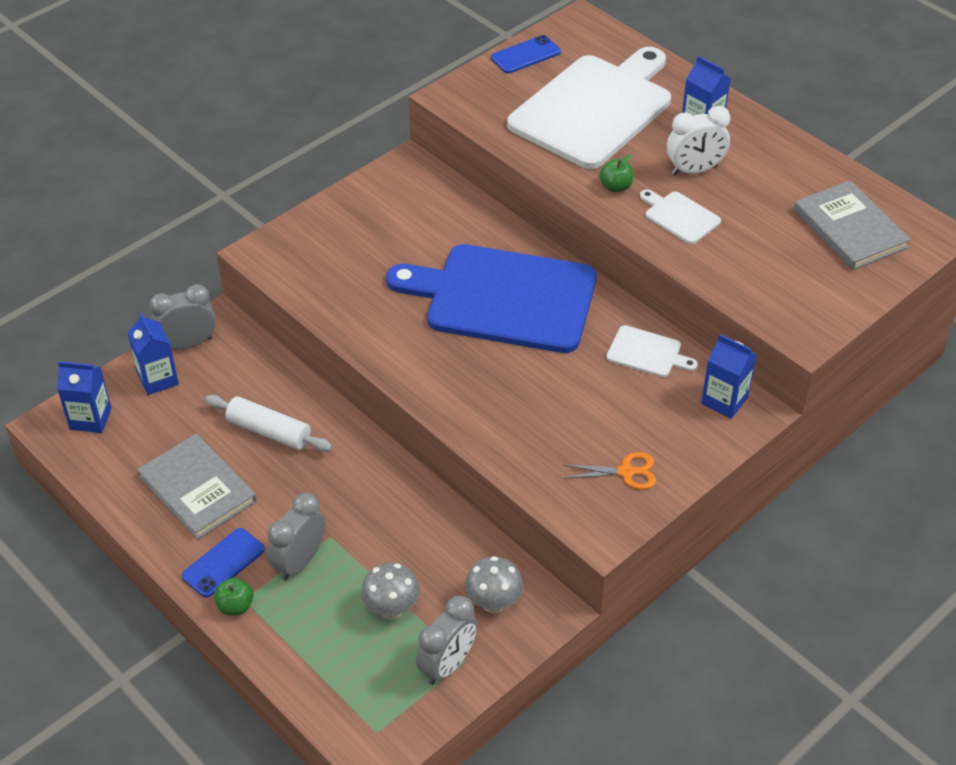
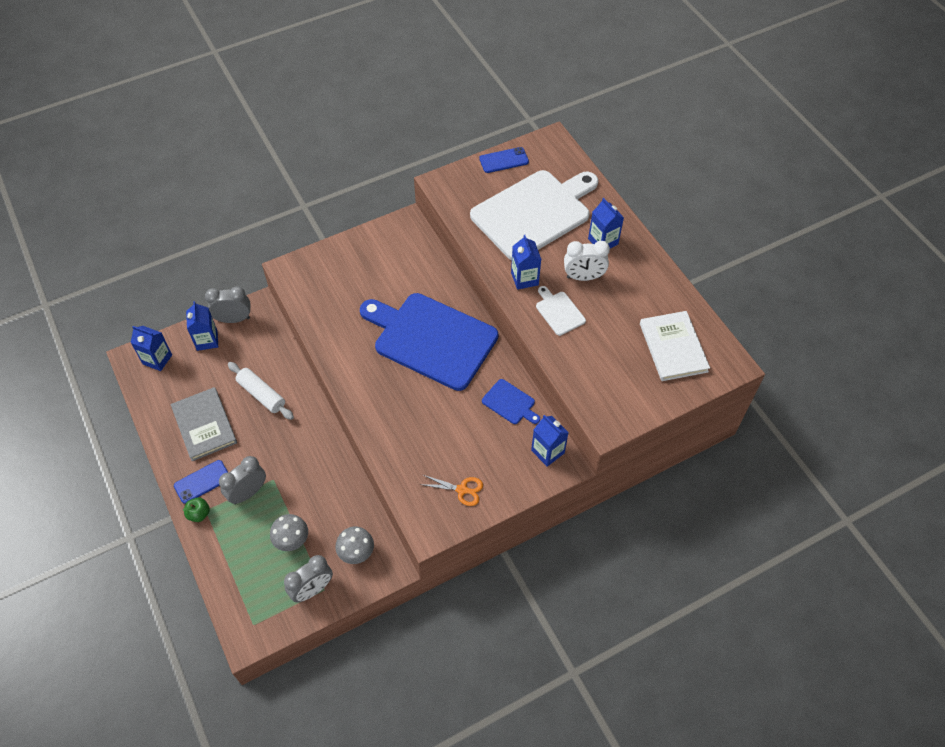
camera: 15 degrees right, 10 degrees up
green apple [599,155,633,192] -> blue carton [511,235,542,290]
white cutting board [606,325,698,377] -> blue cutting board [482,379,540,424]
grey book [794,181,911,270] -> white book [640,311,710,381]

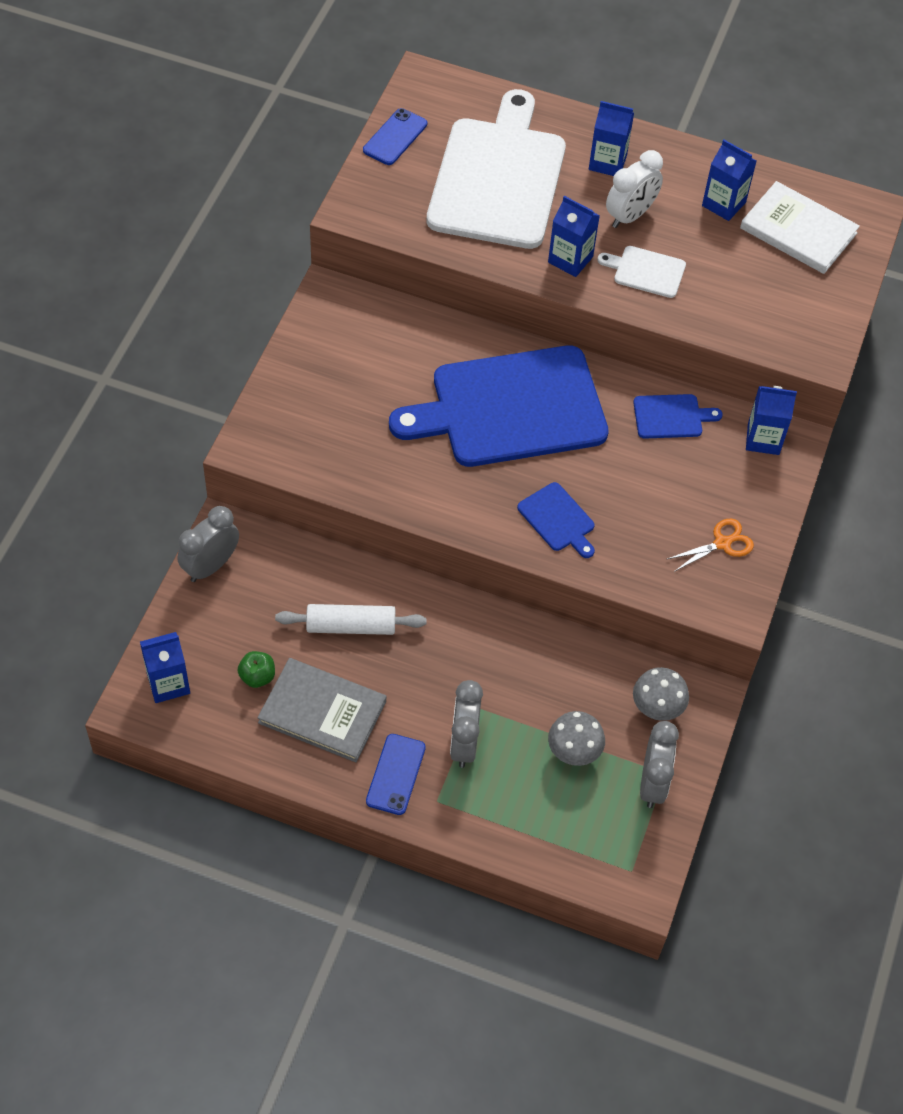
camera: 45 degrees left, 0 degrees up
green apple [183,497,210,522] -> green apple moved to [238,651,275,688]
blue carton [186,301,218,351] -> blue carton moved to [702,140,756,221]
none -> blue cutting board [517,482,595,558]

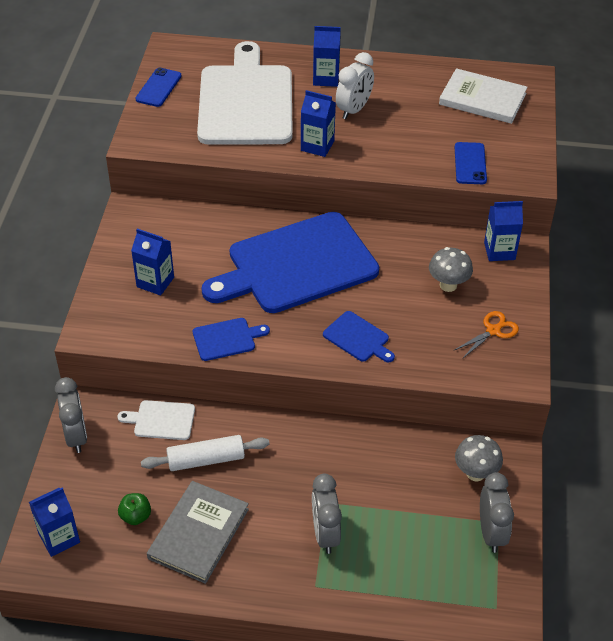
camera: 10 degrees left, 10 degrees down
grey clock [177,506,239,582] -> grey clock turned 135 degrees clockwise [55,377,87,453]
grey book [257,658,386,762] -> grey book turned 75 degrees counterclockwise [147,481,249,584]
blue phone [366,734,426,815] -> blue phone moved to [455,142,487,184]
grey mushroom [548,711,605,766] -> grey mushroom moved to [429,247,473,292]
white cutting board [597,246,686,298] -> white cutting board moved to [118,400,195,440]
blue cutting board [633,394,722,439] -> blue cutting board moved to [193,318,270,361]
blue carton [702,140,756,221] -> blue carton moved to [131,228,174,296]

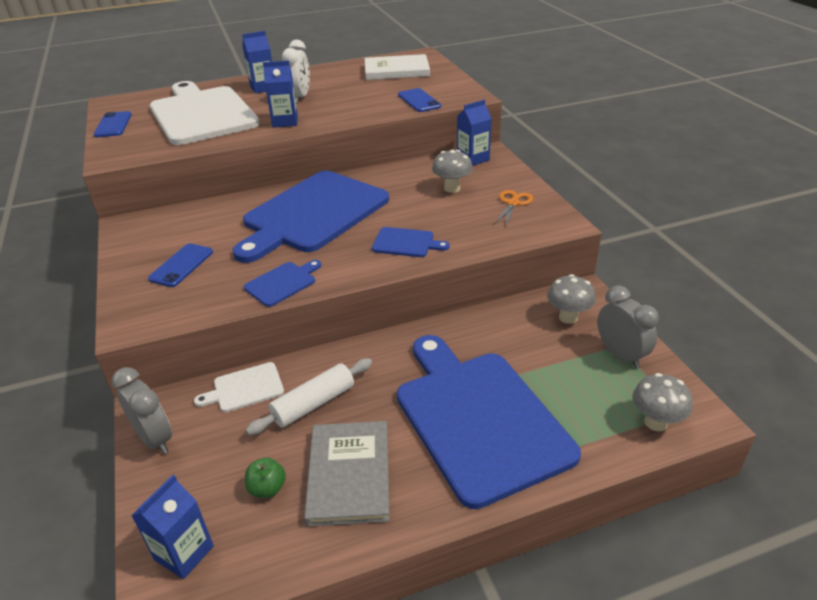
camera: 25 degrees left, 10 degrees down
blue carton [131,228,174,296] -> blue phone [148,244,213,287]
grey clock [312,474,342,554] -> blue cutting board [397,335,581,509]
none -> grey mushroom [633,373,693,431]

